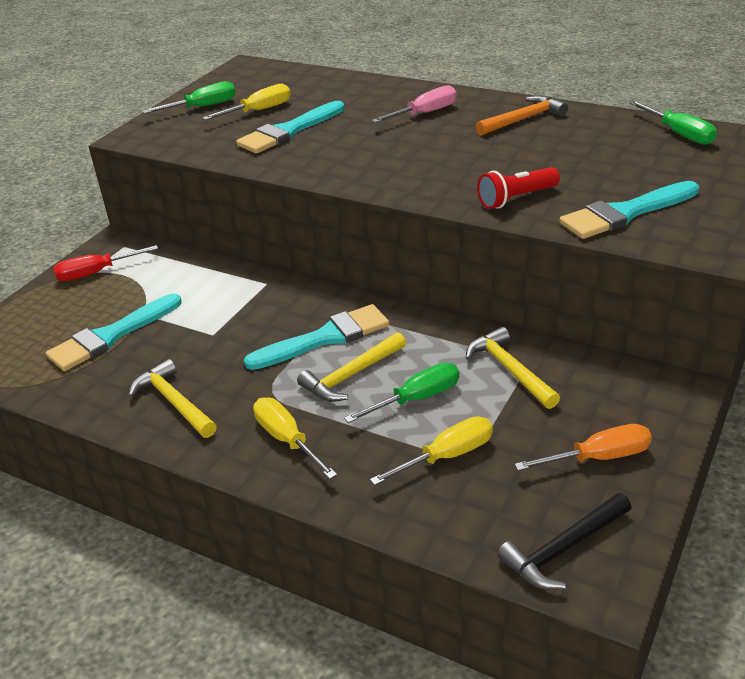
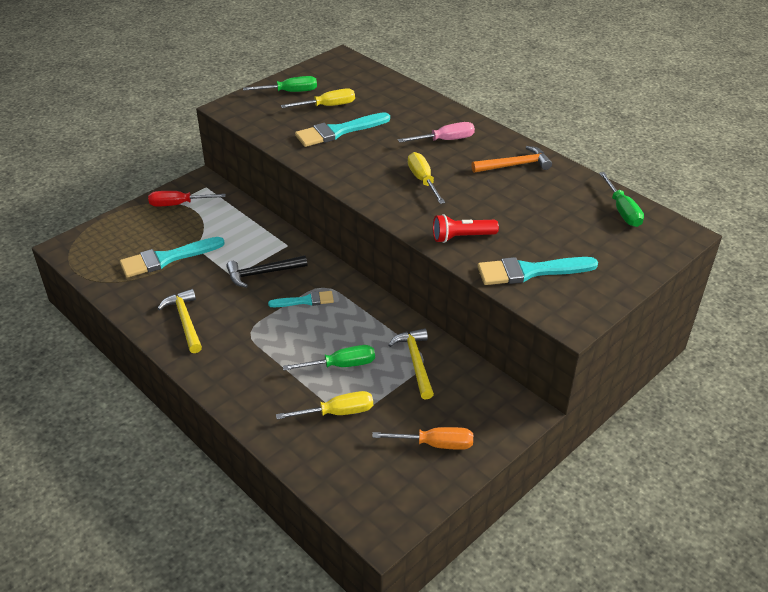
camera: 15 degrees right, 5 degrees up
turquoise brush [244,304,389,370] -> turquoise brush [268,291,334,307], size x0.59
yellow screwdriver [253,397,337,479] -> yellow screwdriver moved to [408,152,445,204]
yellow hammer [297,332,406,402] -> none
black hammer [497,493,631,590] -> black hammer moved to [226,255,307,288]

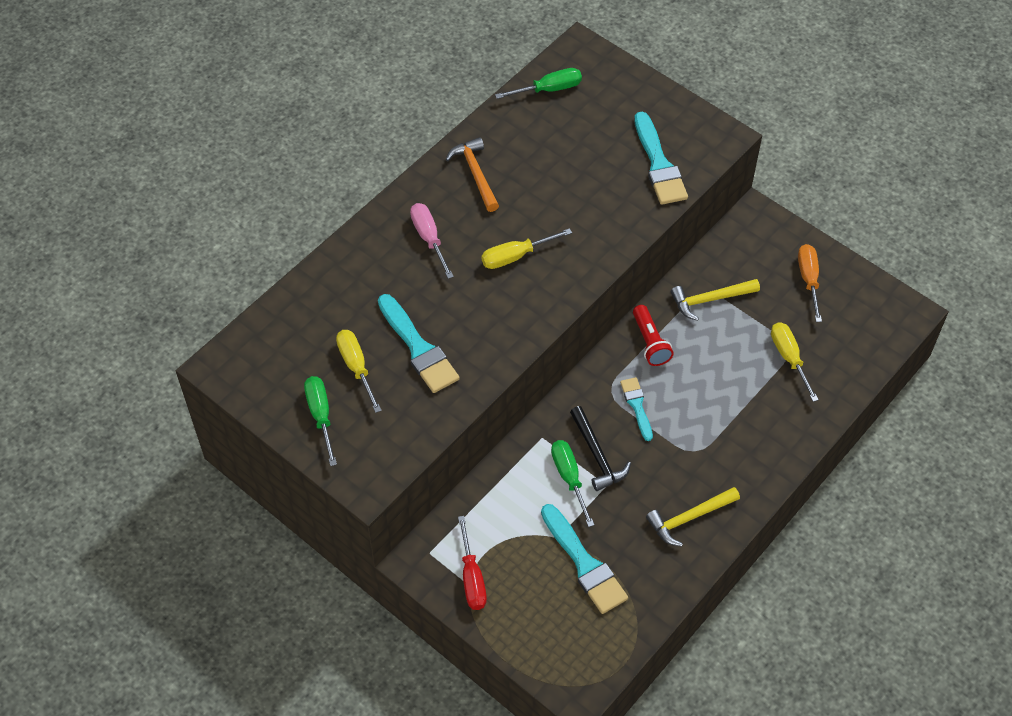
camera: 95 degrees left, 15 degrees up
green screwdriver [283,345,375,371] -> green screwdriver moved to [551,440,594,527]
red flashlight [433,214,499,243] -> red flashlight moved to [633,305,674,366]

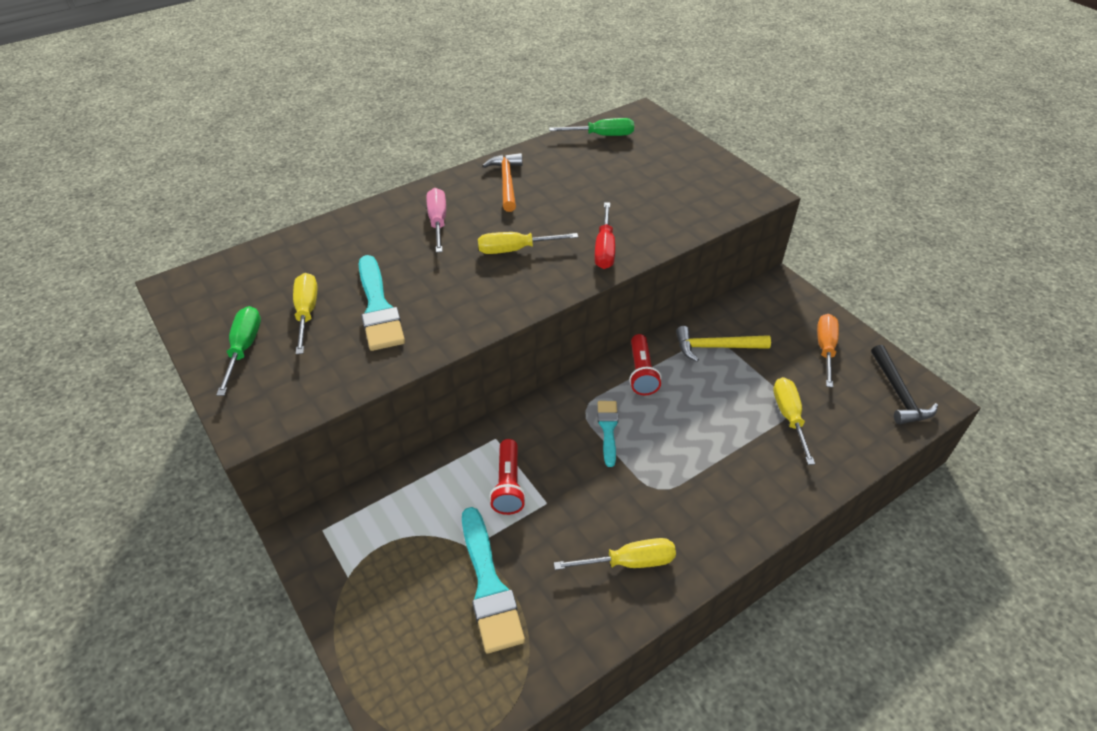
camera: 15 degrees right, 10 degrees down
red screwdriver [458,516,487,610] -> red screwdriver moved to [594,202,615,269]
green screwdriver [551,440,594,527] -> red flashlight [489,439,526,515]
black hammer [570,406,631,491] -> black hammer moved to [871,345,938,424]
turquoise brush [634,112,688,205] -> none
yellow hammer [646,487,740,546] -> yellow screwdriver [554,538,676,570]

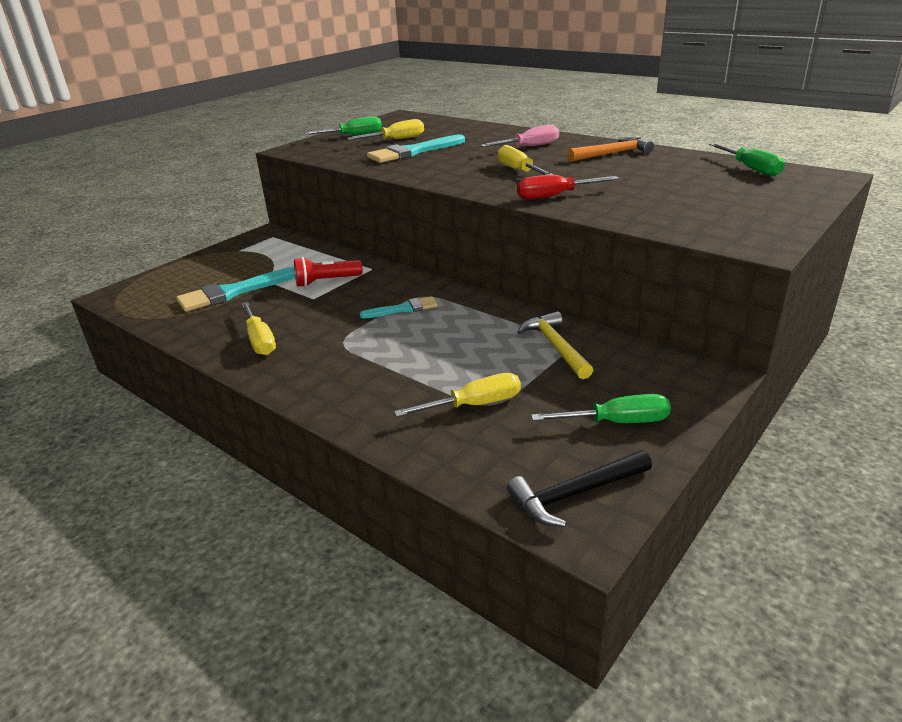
camera: 75 degrees right, 15 degrees down
red flashlight [629,334,661,395] -> none
orange screwdriver [817,314,839,388] -> green screwdriver [531,394,671,423]

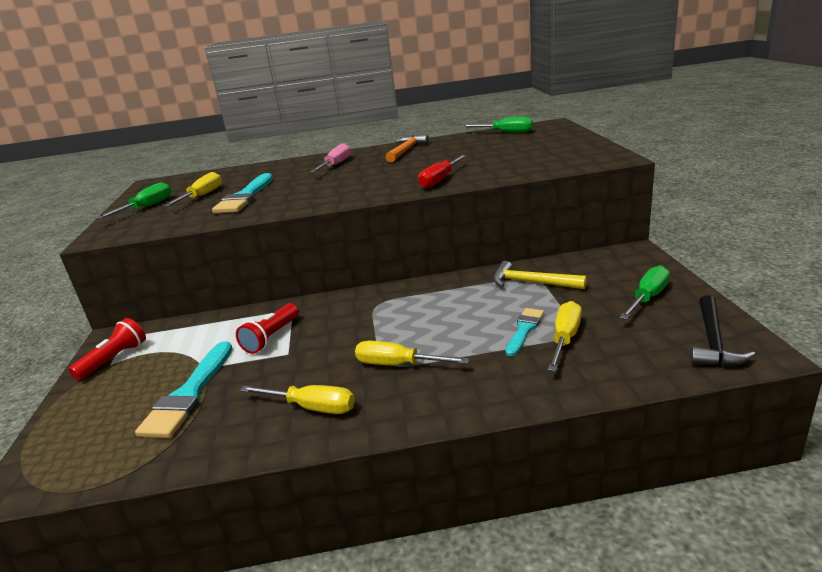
camera: 45 degrees left, 5 degrees down
turquoise brush [360,296,438,319] -> turquoise brush moved to [506,308,544,356]
yellow screwdriver [498,145,554,175] -> yellow screwdriver moved to [355,341,469,365]
none -> red flashlight [69,318,146,381]

